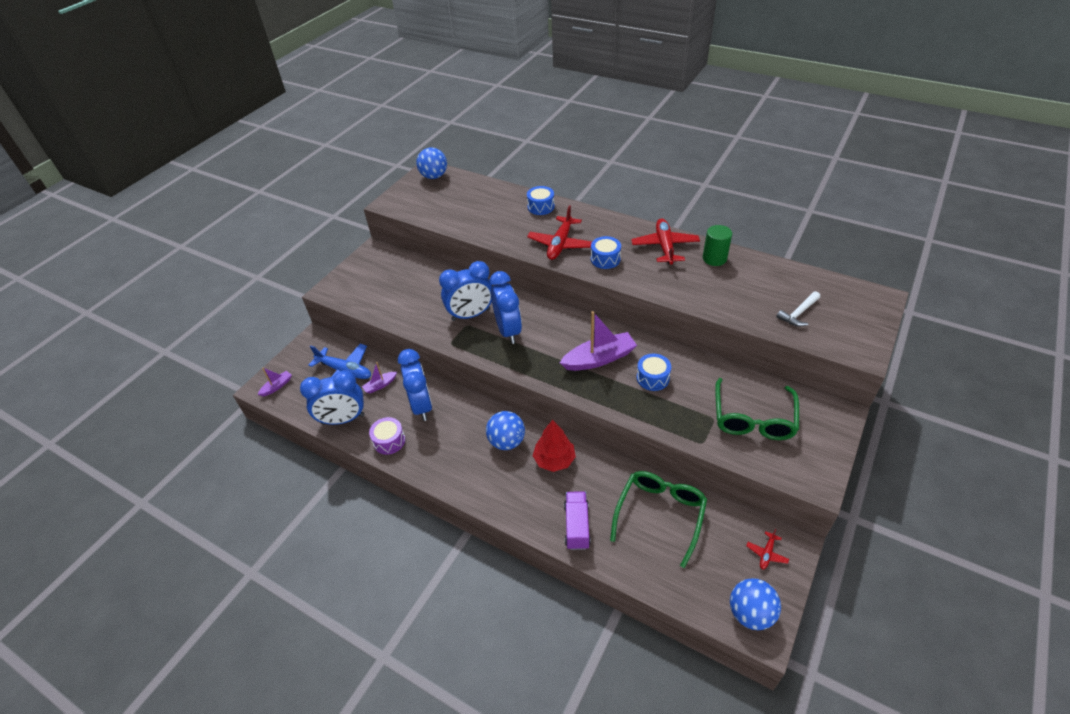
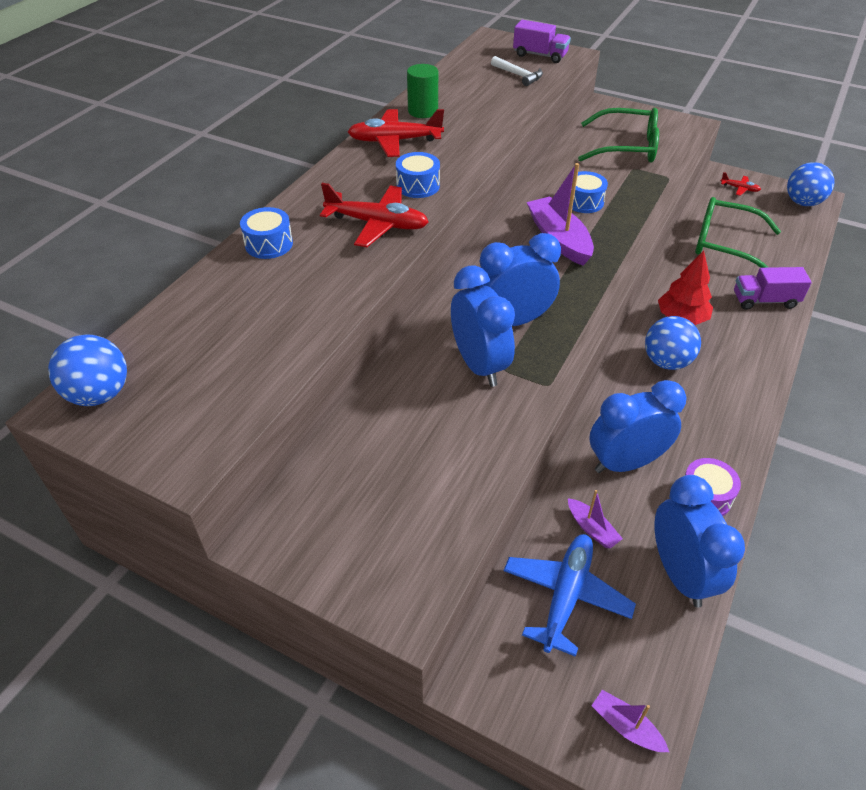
camera: 95 degrees left, 0 degrees up
none -> purple truck [513,20,571,63]

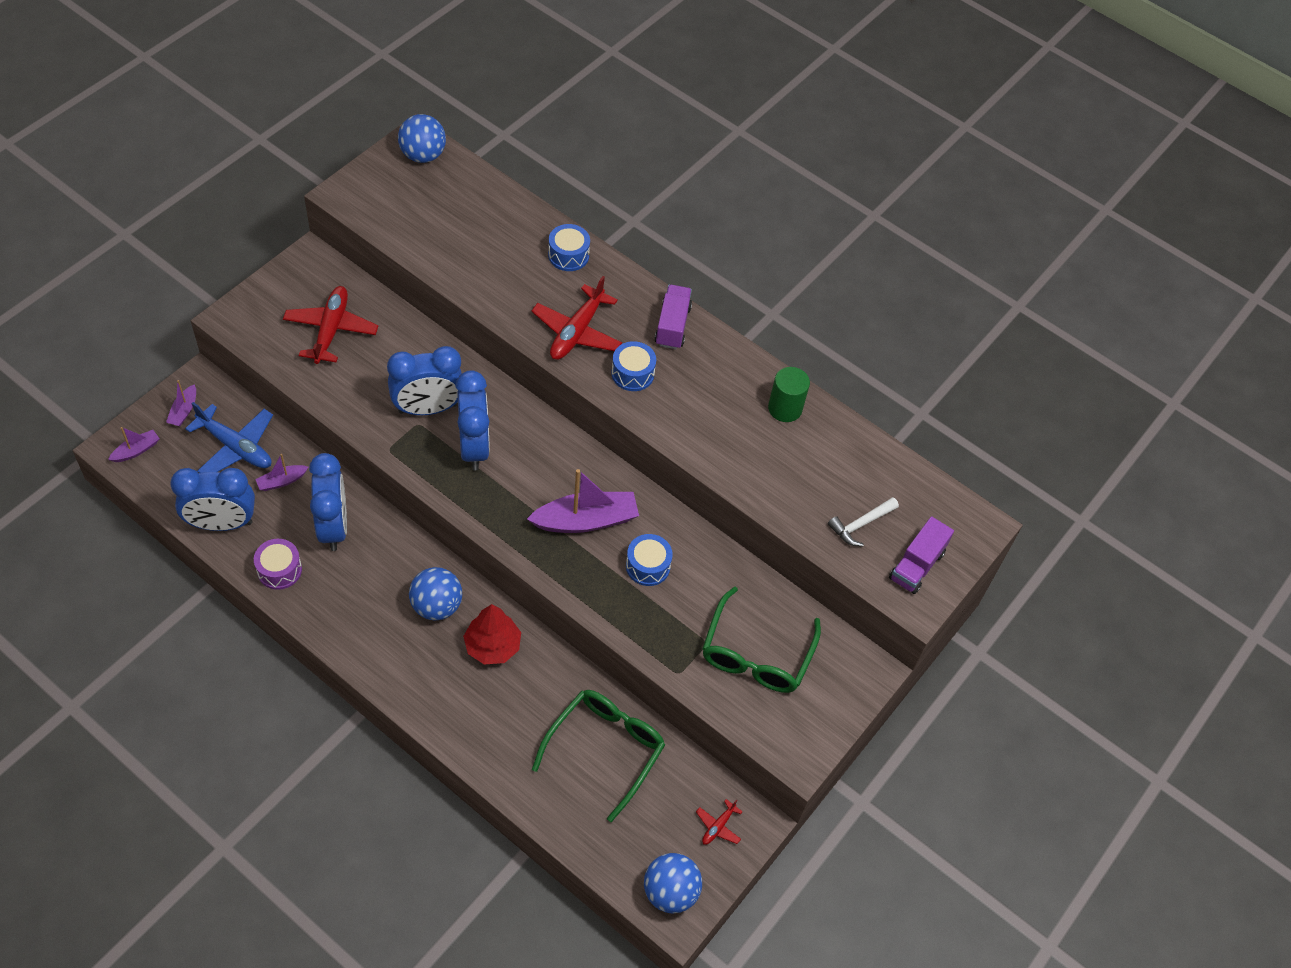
camera: 95 degrees right, 10 degrees up
red plane [348,109,444,157] -> red plane moved to [283,286,378,364]
purple truck [734,267,812,310] -> purple truck moved to [655,285,692,349]
none -> purple boat [166,380,196,426]

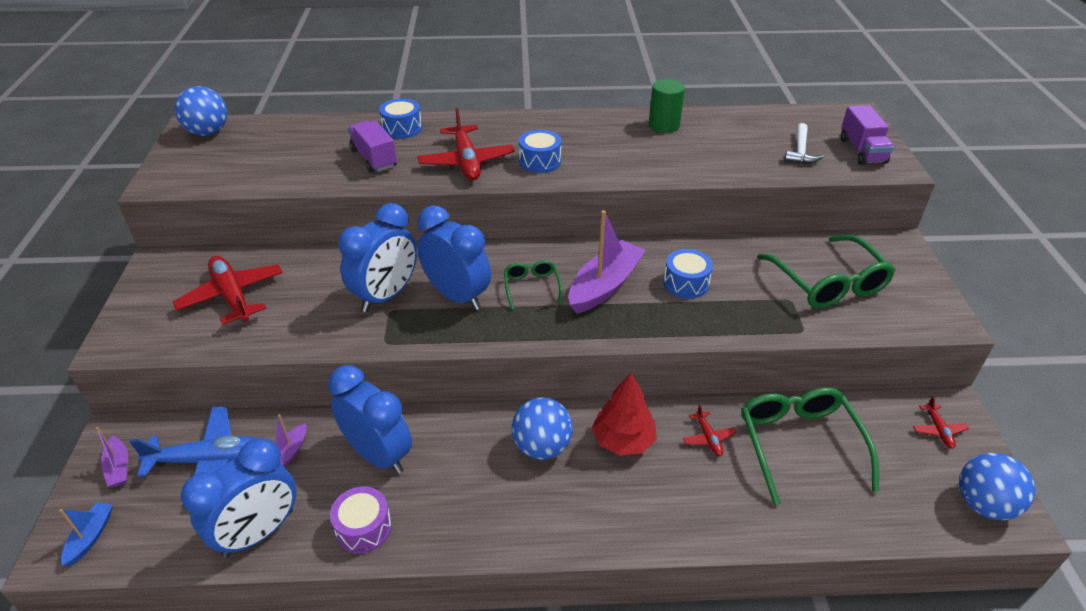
camera: 35 degrees left, 15 degrees down
purple boat [108,427,160,462] -> blue boat [60,502,113,566]
purple truck [655,285,692,349] -> purple truck moved to [348,121,397,173]
none -> green glasses [504,260,563,310]
none -> red plane [683,404,737,456]

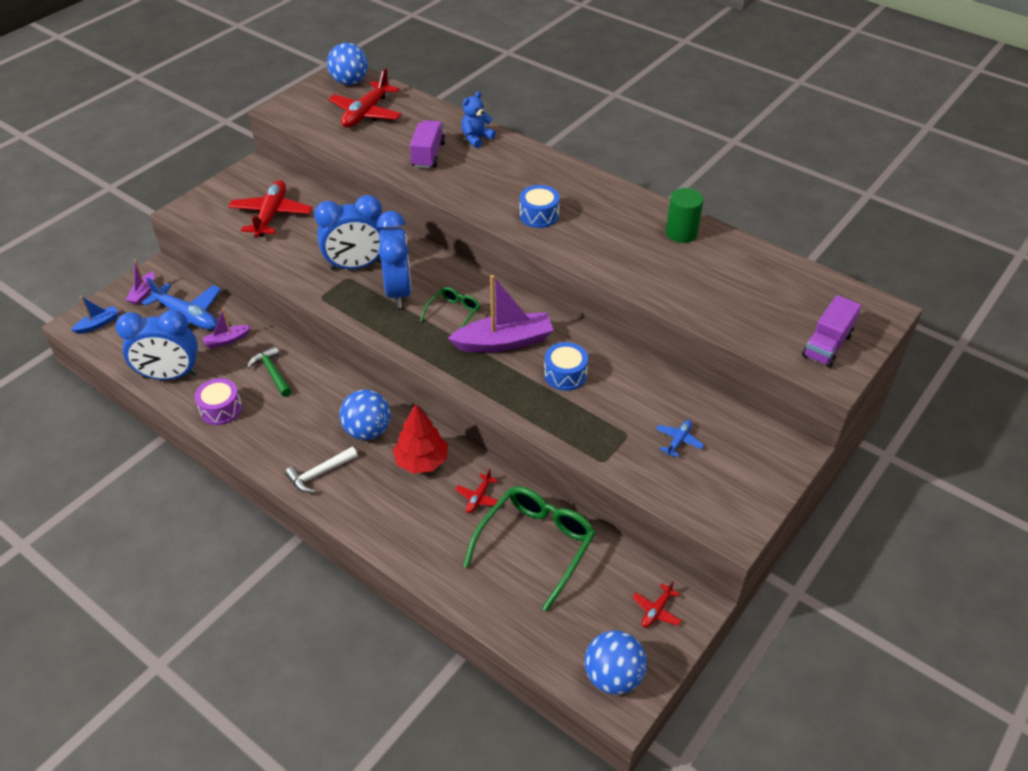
camera: 40 degrees right, 5 degrees up
blue clock [328,365,412,474] -> green hammer [247,346,292,397]
blue drum [379,98,422,139] -> blue teddy bear [461,91,496,148]
red plane [417,108,515,180] -> red plane moved to [328,68,402,127]
green glasses [757,235,895,309] -> blue plane [656,420,704,458]
white hammer [784,123,824,164] -> white hammer moved to [285,447,358,493]

